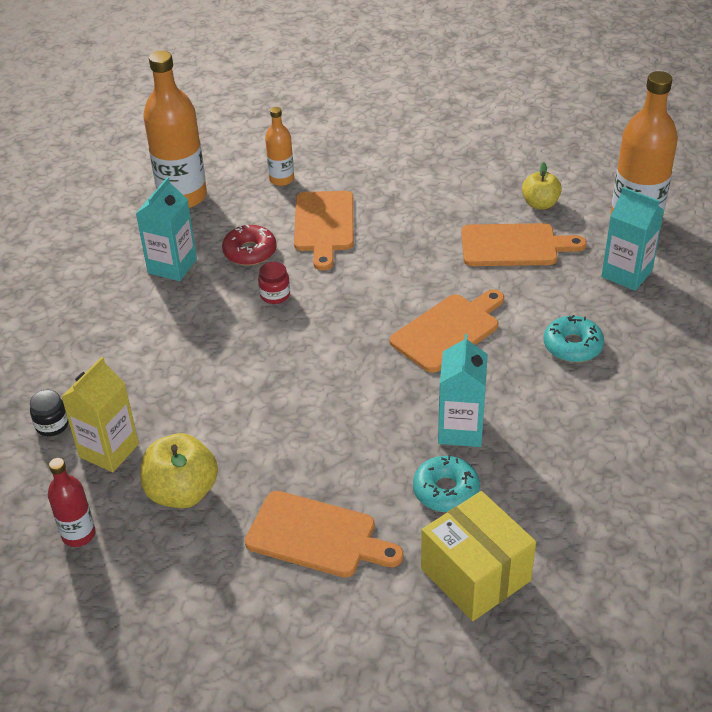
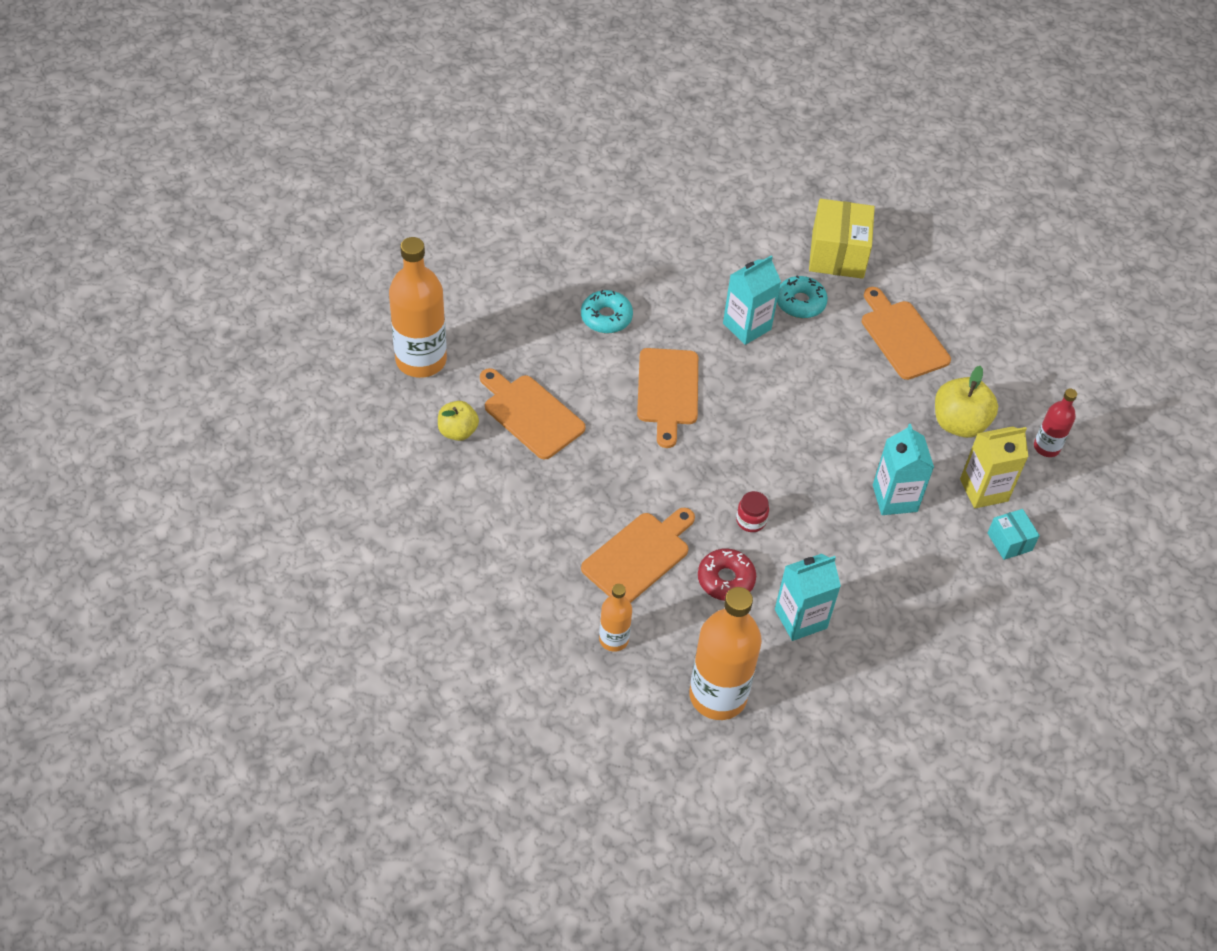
camera: 140 degrees left, 10 degrees up
black jar [30,390,69,436] -> turquoise box [987,509,1040,560]
orange cutting board [390,289,504,373] -> orange cutting board turned 90 degrees counterclockwise [637,348,698,448]
turquoise carton [601,187,664,291] -> turquoise carton moved to [873,424,934,515]

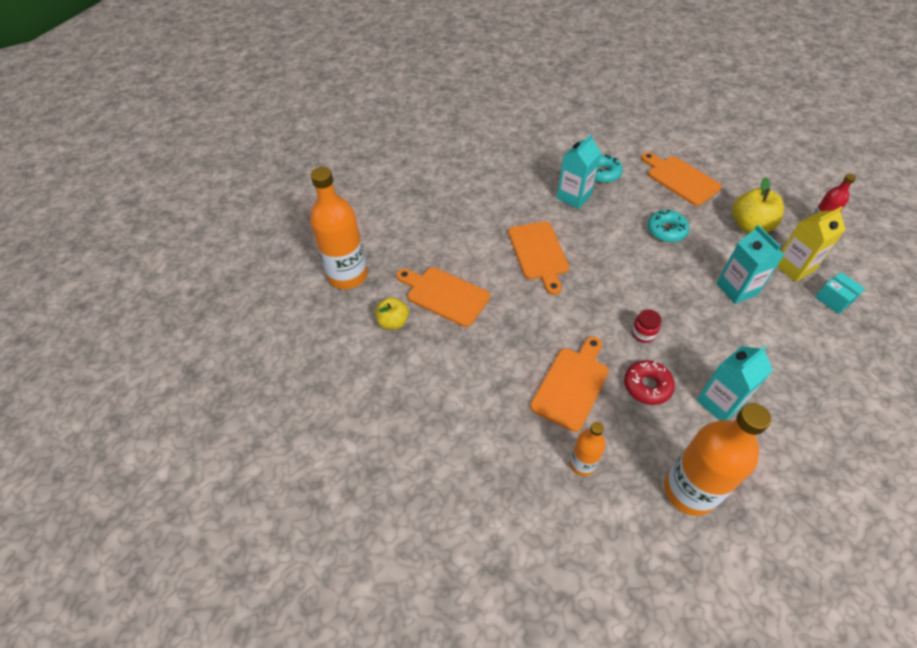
camera: 10 degrees left, 0 degrees up
turquoise donut [581,290,633,333] -> turquoise donut moved to [647,210,690,242]
yellow box [809,199,875,279] -> none

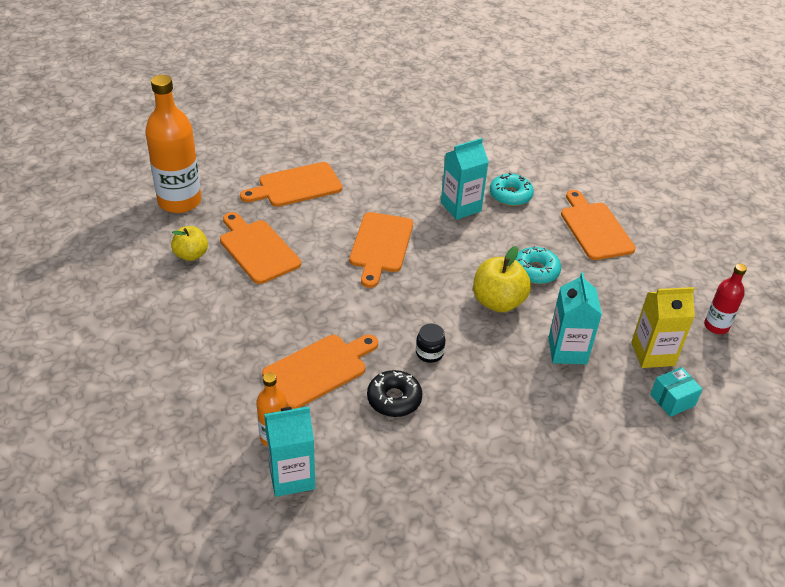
camera: 20 degrees right, 10 degrees down
red donut [624,360,675,405] -> black donut [367,370,423,417]
red jar [632,309,661,343] -> black jar [416,324,446,363]
orange bottle [664,403,771,516] -> none
turquoise carton [696,346,773,421] -> turquoise carton moved to [264,407,315,497]
yellow apple [732,177,784,233] -> yellow apple moved to [473,246,531,313]
turquoise box [815,272,865,314] -> turquoise box turned 75 degrees clockwise [650,367,703,417]
none -> orange cutting board [240,162,342,207]

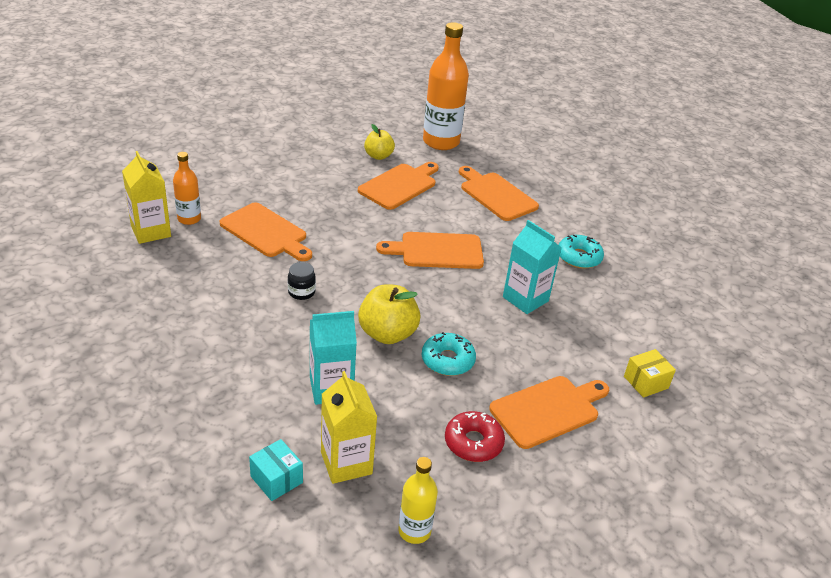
camera: 75 degrees right, 5 degrees down
turquoise carton [264,407,315,497] -> yellow carton [122,151,171,244]
black donut [367,370,423,417] -> none
turquoise donut [490,173,534,206] -> turquoise donut moved to [558,235,604,269]
red bottle [704,264,747,334] -> yellow bottle [398,457,438,544]
none -> red donut [445,411,505,462]
none -> yellow box [624,349,676,398]

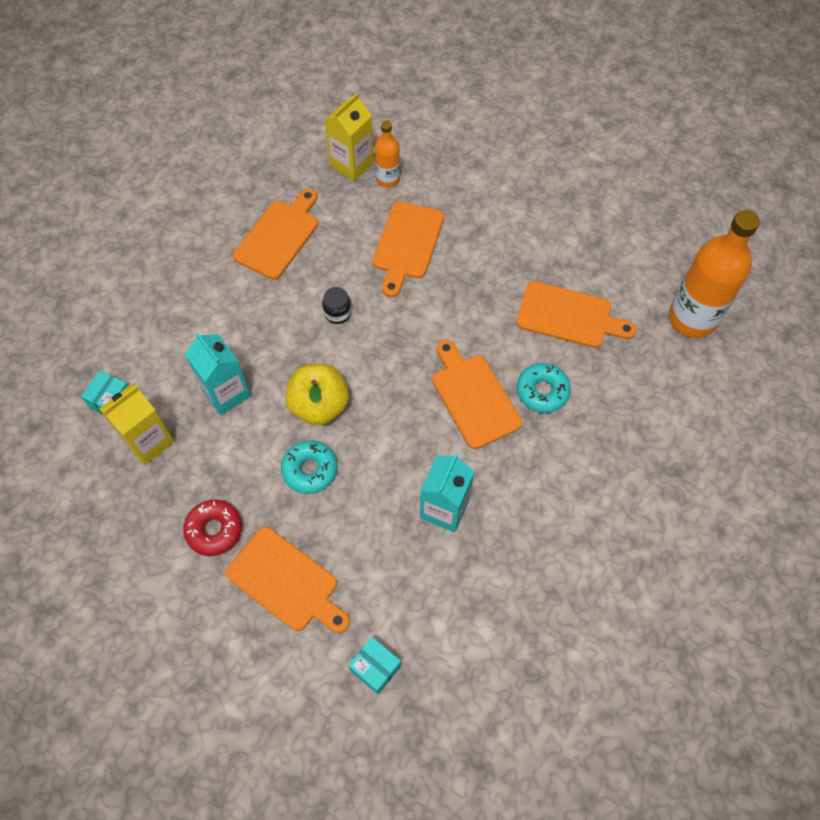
camera: 70 degrees right, 25 degrees up
yellow apple [364,124,395,160] -> none
yellow bottle [398,457,438,544] -> none
orange cutting board [459,166,539,221] -> orange cutting board moved to [233,189,318,280]
turquoise donut [558,235,604,269] -> turquoise donut moved to [517,363,571,413]
yellow box [624,349,676,398] -> turquoise box [348,637,401,694]

